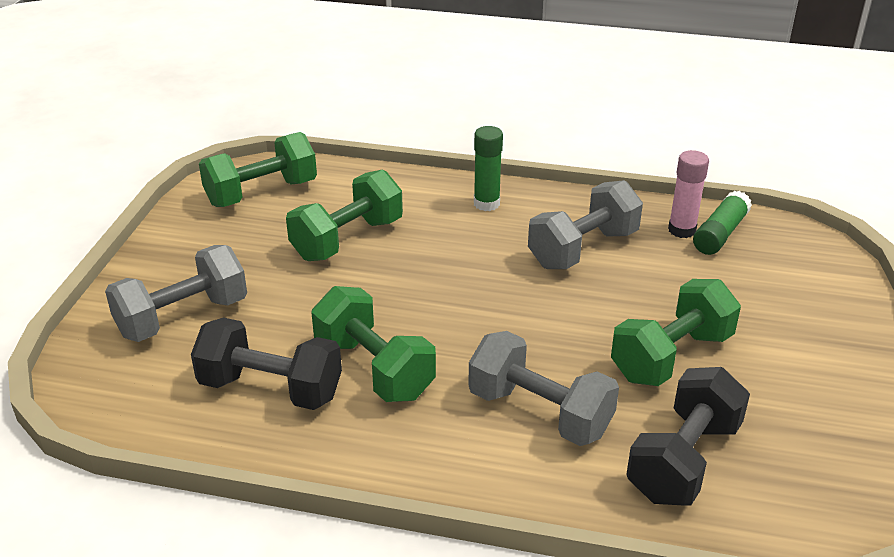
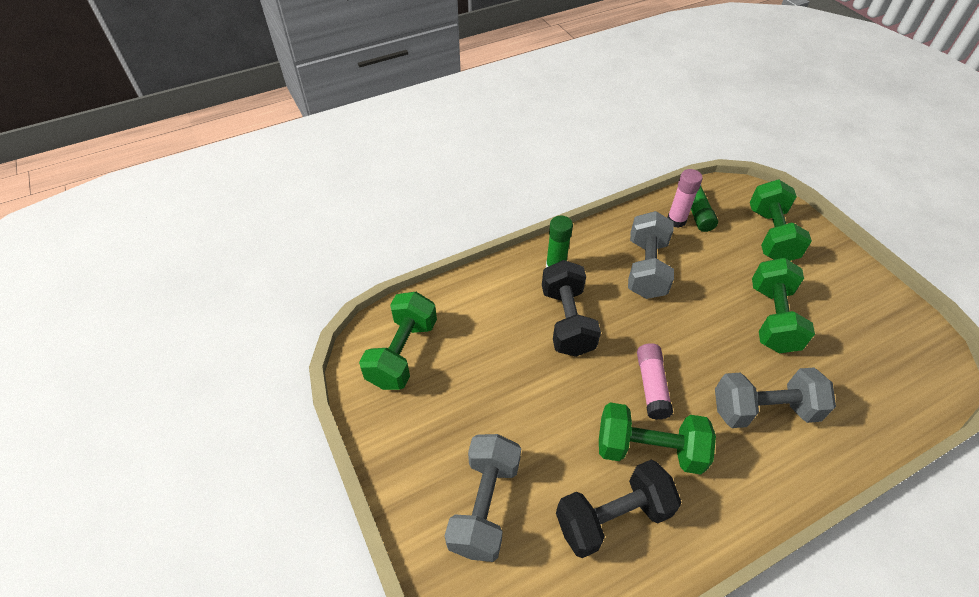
camera: 40 degrees left, 15 degrees up
green dumbbell [286,170,403,261] -> green dumbbell moved to [750,180,812,261]
black dumbbell [626,367,750,506] -> black dumbbell moved to [542,260,601,357]
none -> pink glue stick [637,343,673,420]

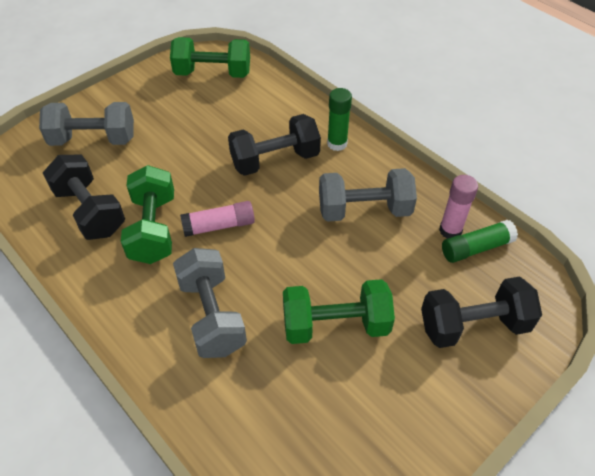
camera: 75 degrees right, 0 degrees up
green dumbbell [750,180,812,261] -> black dumbbell [421,276,542,348]

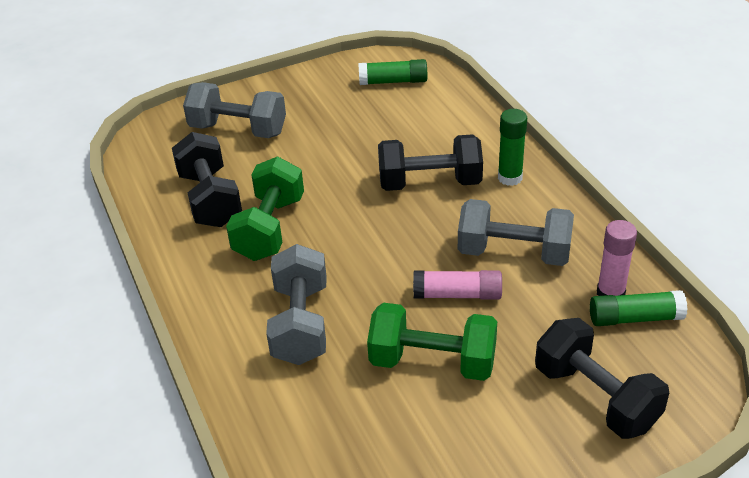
camera: 20 degrees right, 10 degrees down
green dumbbell [170,37,250,78] -> green glue stick [359,59,427,85]
pink glue stick [180,201,255,237] -> pink glue stick moved to [413,270,502,300]
black dumbbell [421,276,542,348] -> black dumbbell turned 45 degrees clockwise [535,318,669,439]

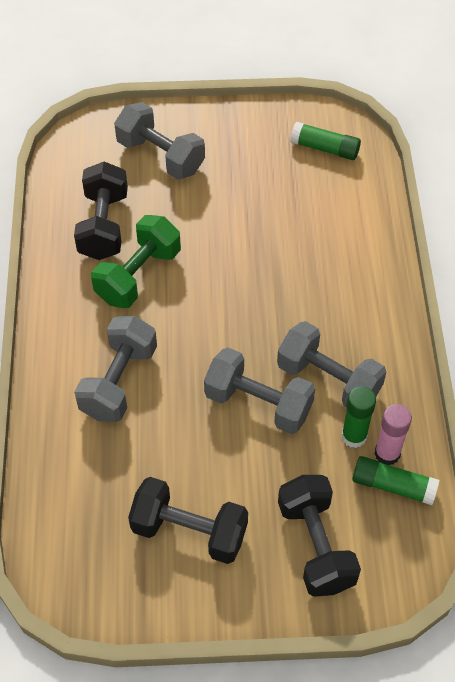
camera: 20 degrees right, 15 degrees up
green dumbbell [367,303,497,381] -> none
black dumbbell [378,134,483,191] -> black dumbbell moved to [128,477,248,564]
pink glue stick [413,270,502,300] -> grey dumbbell [204,347,315,434]
green glue stick [498,109,527,186] -> green glue stick moved to [341,386,376,448]

